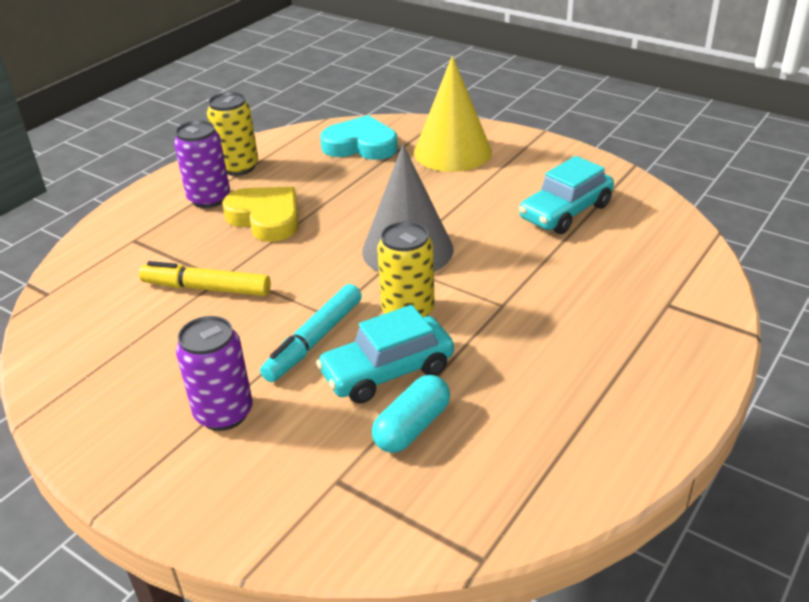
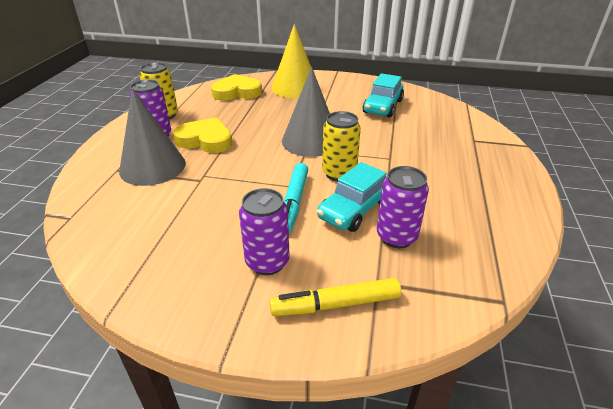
camera: 25 degrees left, 0 degrees up
yellow marker [139,261,271,296] -> yellow marker moved to [270,278,401,316]
turquoise heart [320,115,398,160] -> yellow heart [211,74,262,101]
turquoise capsule [372,375,450,453] -> purple can [377,166,429,248]
none -> grey cone [119,88,186,186]

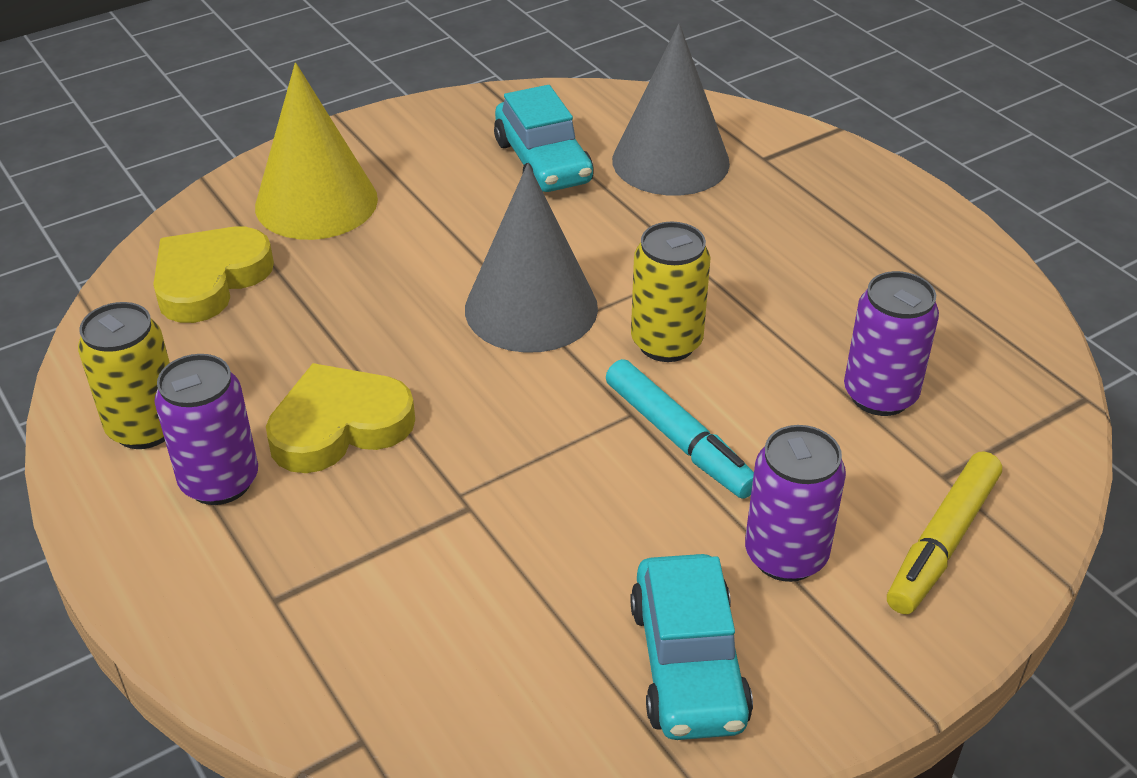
camera: 45 degrees left, 5 degrees up
grey cone [119,88,186,186] -> grey cone moved to [612,23,730,195]
turquoise car [317,162,387,232] -> turquoise car moved to [630,554,753,740]

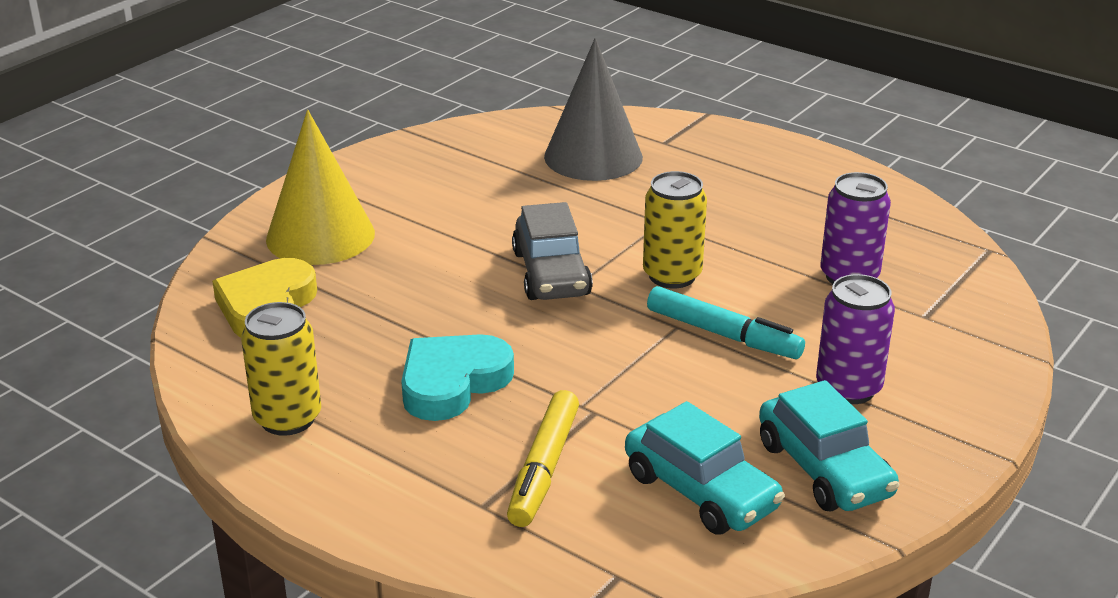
camera: 20 degrees left, 10 degrees down
purple can [155,354,258,505] -> none
yellow heart [266,363,415,473] -> turquoise heart [401,334,514,421]
grey cone [465,164,598,353] -> grey car [512,202,593,300]
turquoise car [494,85,594,192] -> turquoise car moved to [625,401,785,535]
yellow marker [887,451,1002,614] -> yellow marker moved to [507,390,579,527]

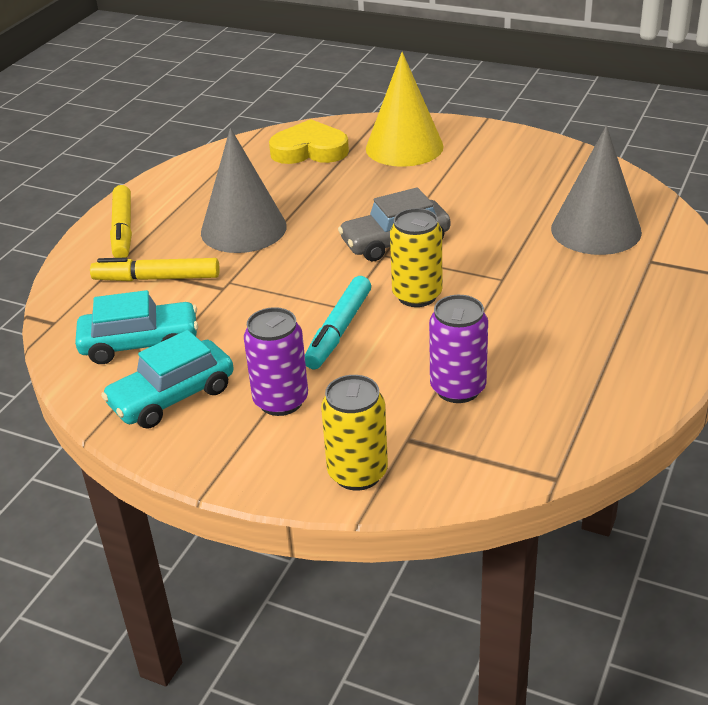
camera: 80 degrees right, 5 degrees up
yellow can [241,302,321,436] -> yellow can moved to [321,375,388,491]
turquoise heart [401,334,514,421] -> grey cone [201,128,287,253]
turquoise car [625,401,785,535] -> turquoise car turned 135 degrees counterclockwise [75,290,198,364]
none -> yellow marker [110,185,132,258]

